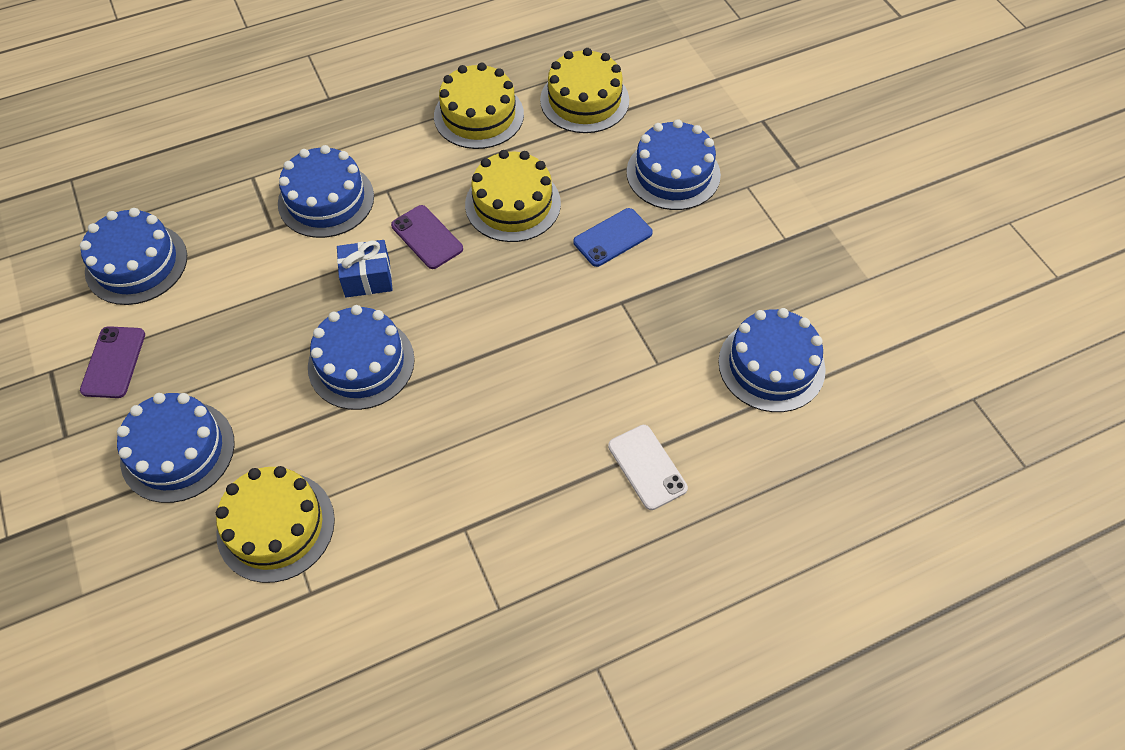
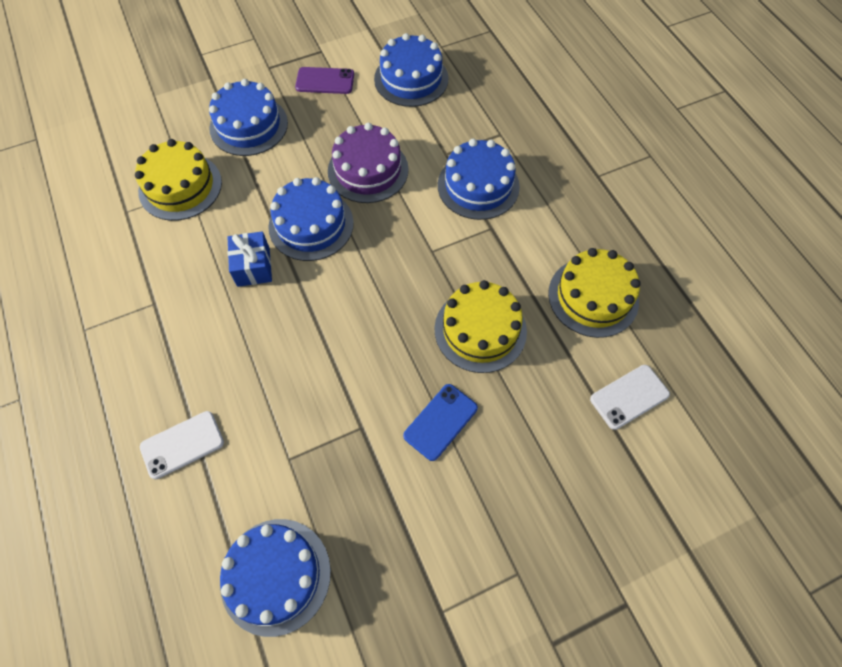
camera: 90 degrees right, 5 degrees up
blue gift [337,240,393,298] -> blue gift moved to [228,231,272,287]
purple phone [391,205,463,269] -> none
yellow cake [540,48,629,133] -> white phone [590,365,670,430]
blue phone [573,208,653,267] -> blue phone turned 75 degrees clockwise [403,384,478,461]
blue cake [627,119,721,210] -> none
none -> purple cake [328,123,409,203]

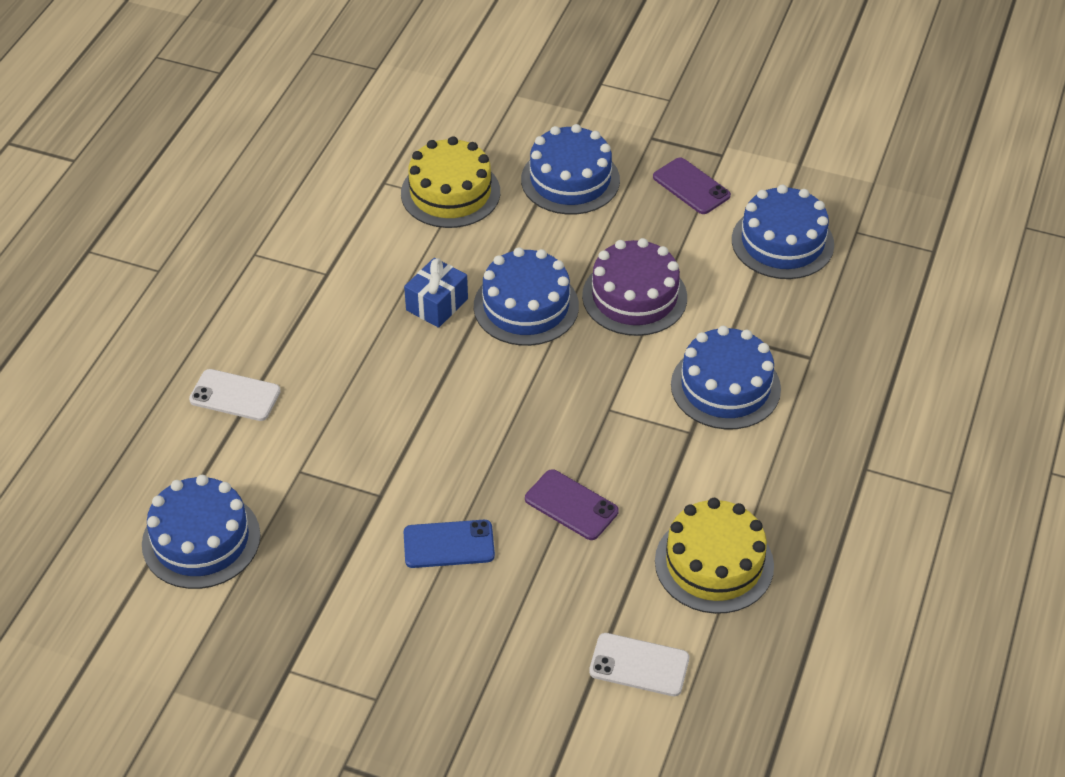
camera: 45 degrees right, 15 degrees down
yellow cake [435,280,527,373] -> purple phone [525,469,619,540]

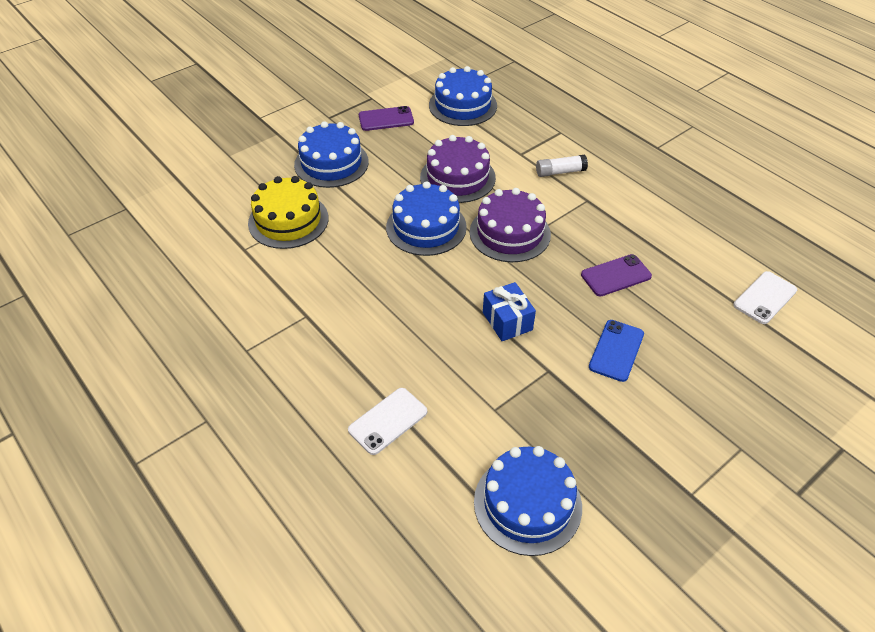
camera: 60 degrees left, 0 degrees up
blue gift [404,258,468,328] -> blue gift moved to [483,282,536,341]
yellow cake [655,498,774,614] -> none
blue cake [671,326,781,430] -> white glue stick [536,155,588,177]
none -> purple cake [470,188,551,262]

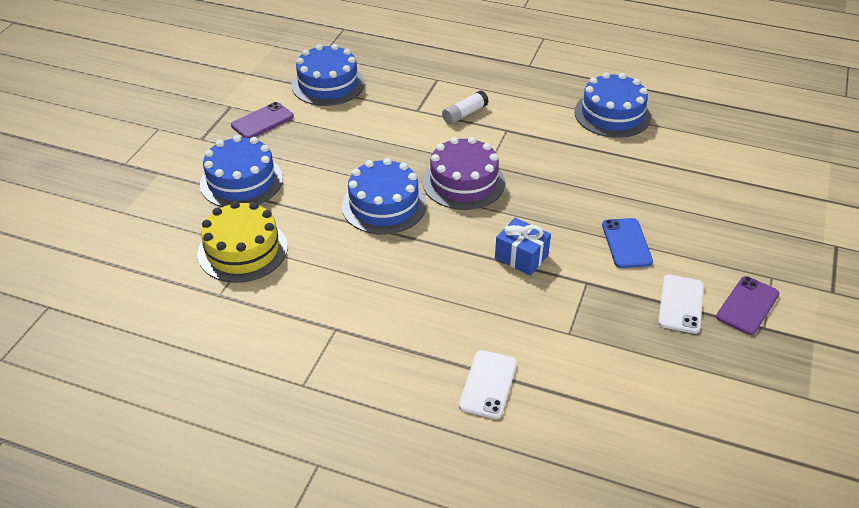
camera: 30 degrees left, 5 degrees down
purple cake [420,135,496,203] -> none
blue cake [474,446,582,556] -> blue cake moved to [574,72,651,138]
purple phone [581,254,652,297] -> purple phone moved to [716,276,780,335]
white phone [733,271,797,324] -> white phone moved to [658,275,704,334]

